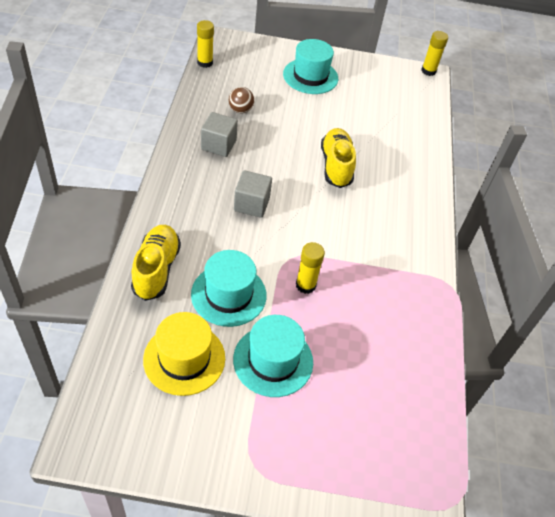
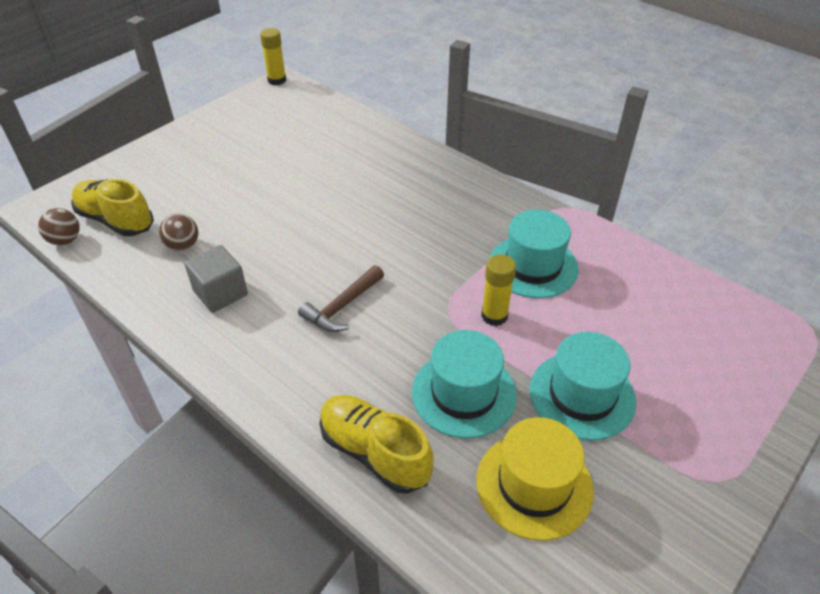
camera: 50 degrees left, 5 degrees down
yellow glue stick [197,20,214,68] -> brown ball [38,208,80,245]
grey cube [234,170,272,218] -> brown hammer [298,265,384,332]
turquoise hat [283,39,338,94] -> turquoise hat moved to [490,210,579,298]
yellow shoe [321,128,356,188] -> yellow shoe moved to [71,179,154,236]

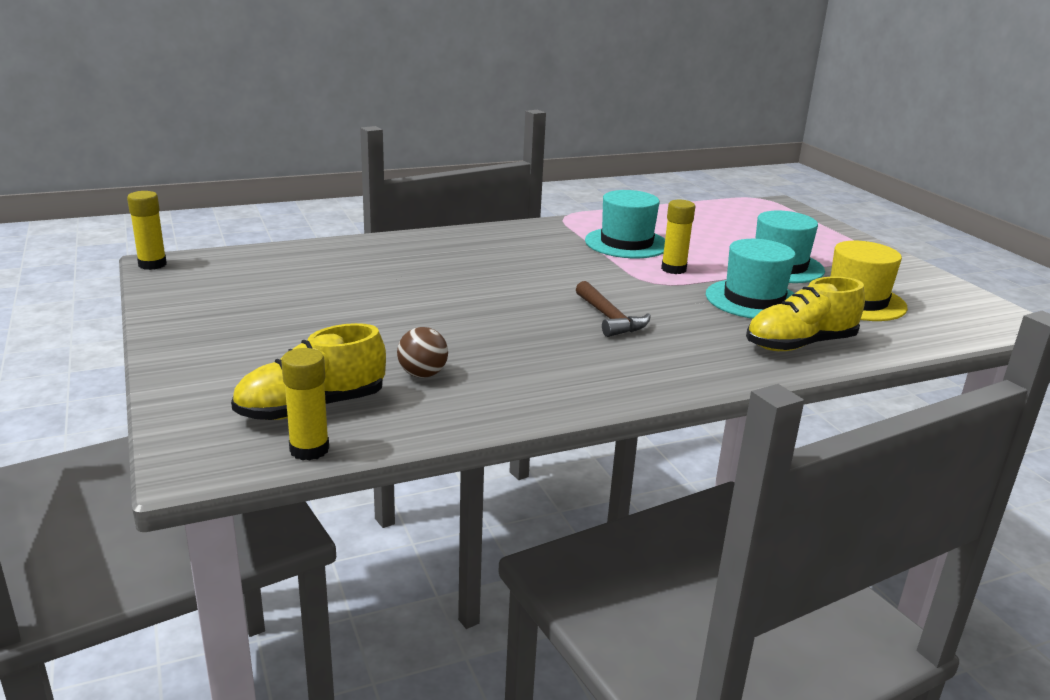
camera: 65 degrees left, 20 degrees down
brown ball [38,208,80,245] -> yellow glue stick [281,348,329,461]
grey cube [184,245,248,313] -> none

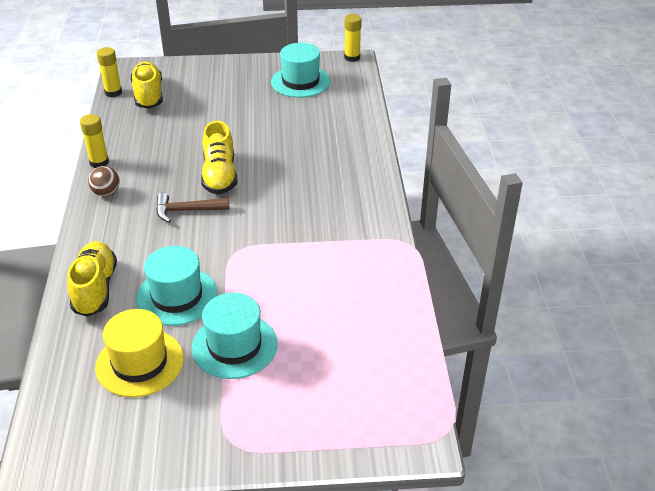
camera: 110 degrees right, 15 degrees up
brown ball [397,327,448,378] -> brown ball moved to [88,166,120,197]
turquoise hat [585,190,665,258] -> turquoise hat moved to [271,43,330,98]
yellow glue stick [661,200,695,274] -> yellow glue stick moved to [80,114,109,168]
none -> yellow shoe [201,121,237,195]

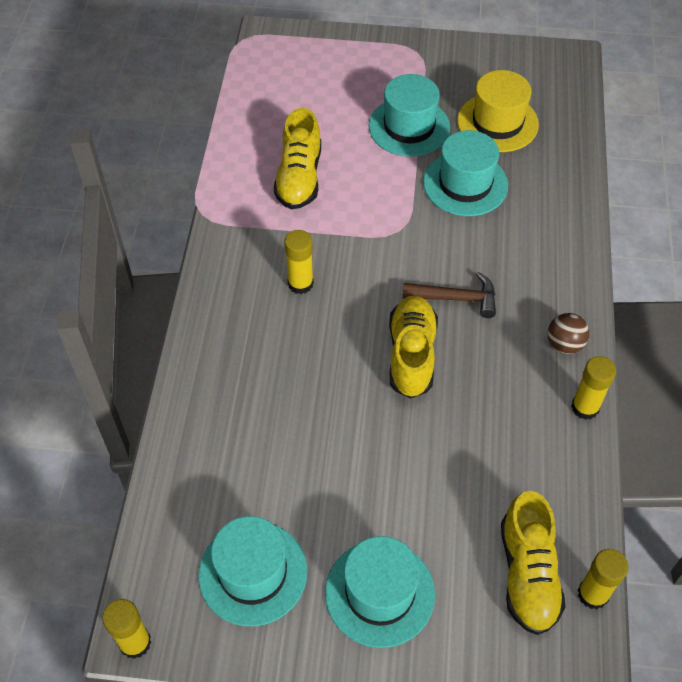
camera: 170 degrees left, 15 degrees up
yellow shoe [67,241,117,317] -> yellow shoe moved to [274,108,321,210]
none -> yellow glue stick [284,230,314,294]
none -> turquoise hat [325,536,435,648]

